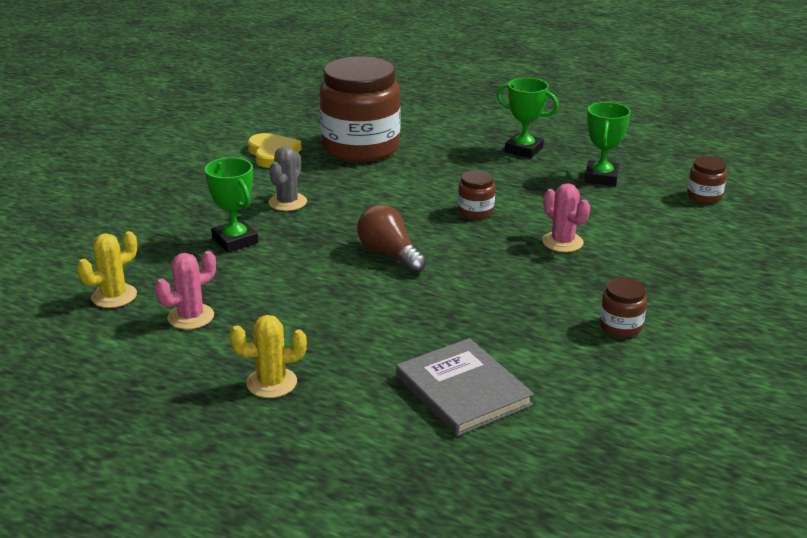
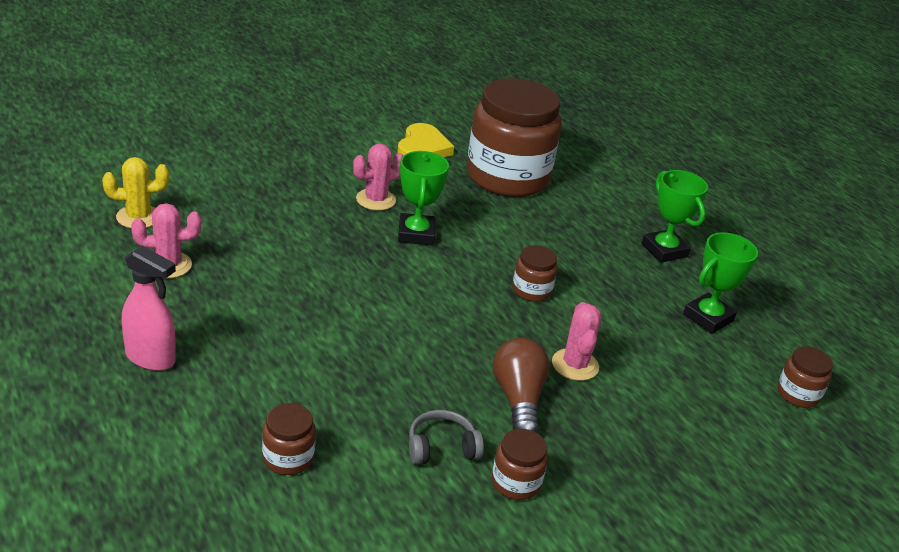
camera: 30 degrees right, 5 degrees up
green trophy [205,157,258,253] -> green trophy moved to [398,151,449,246]
yellow cactus [230,315,307,398] -> pink spray bottle [122,245,176,371]
grey cactus [268,146,307,211] -> pink cactus [353,144,403,211]
brown light bulb [357,205,426,274] -> brown light bulb moved to [493,338,550,433]
grey book [396,338,534,436] -> brown jar [262,403,316,475]
none -> grey headphones [409,410,484,465]

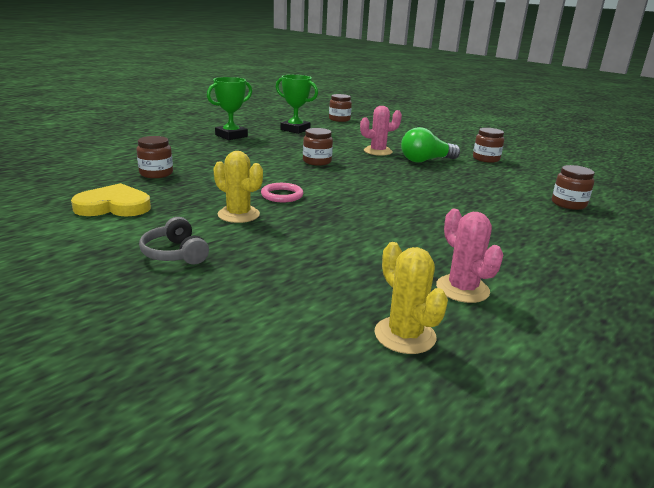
camera: 105 degrees left, 10 degrees down
pink spray bottle [122,245,176,371] -> none
pink cactus [353,144,403,211] -> yellow cactus [213,151,263,223]
green trophy [398,151,449,246] -> pink ring [261,183,303,202]
grey headphones [409,410,484,465] -> grey headphones moved to [139,217,209,264]
brown jar [467,78,562,197] -> brown jar [137,136,173,178], size x0.41
brown light bulb [493,338,550,433] -> green light bulb [401,127,460,162]

